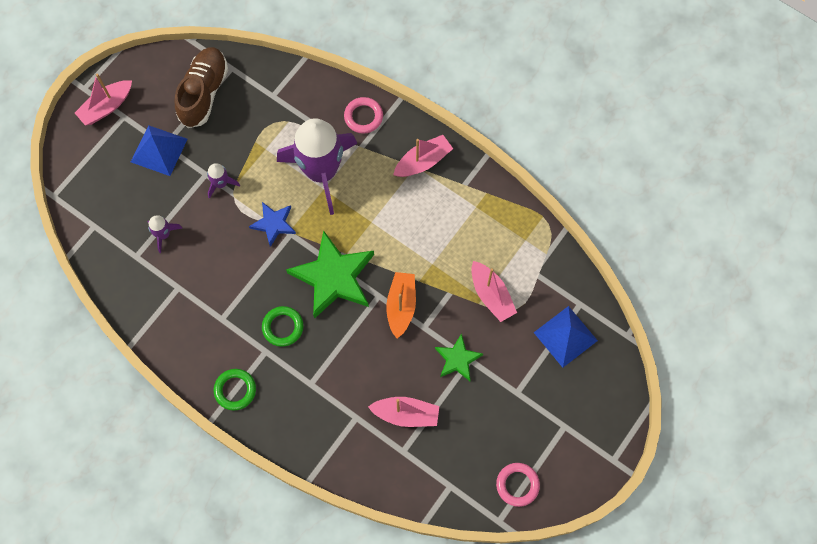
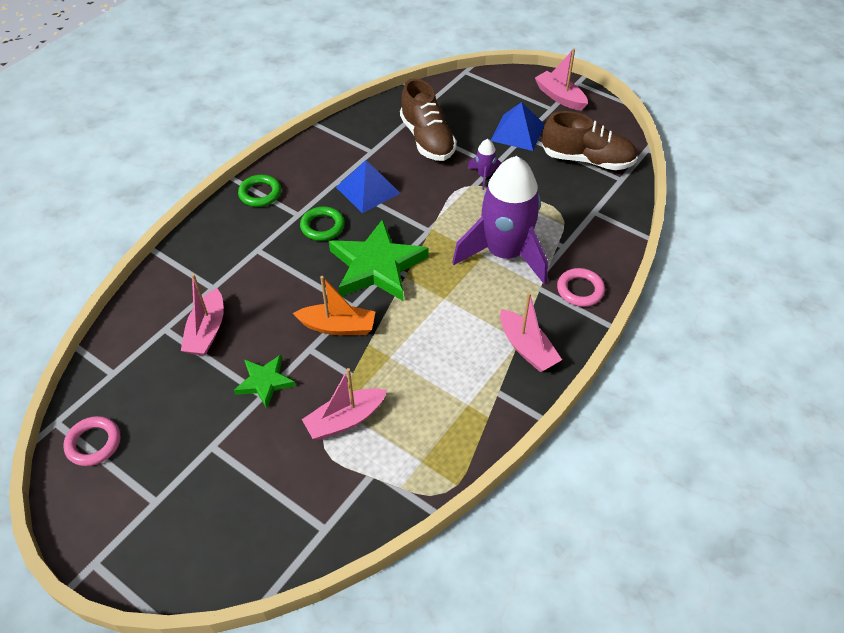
camera: 90 degrees right, 20 degrees down
purple rocket [148,215,182,253] -> brown shoe [400,78,457,161]
blue star [249,202,296,247] -> none
blue pyramid [534,306,598,368] -> blue pyramid moved to [336,160,400,213]

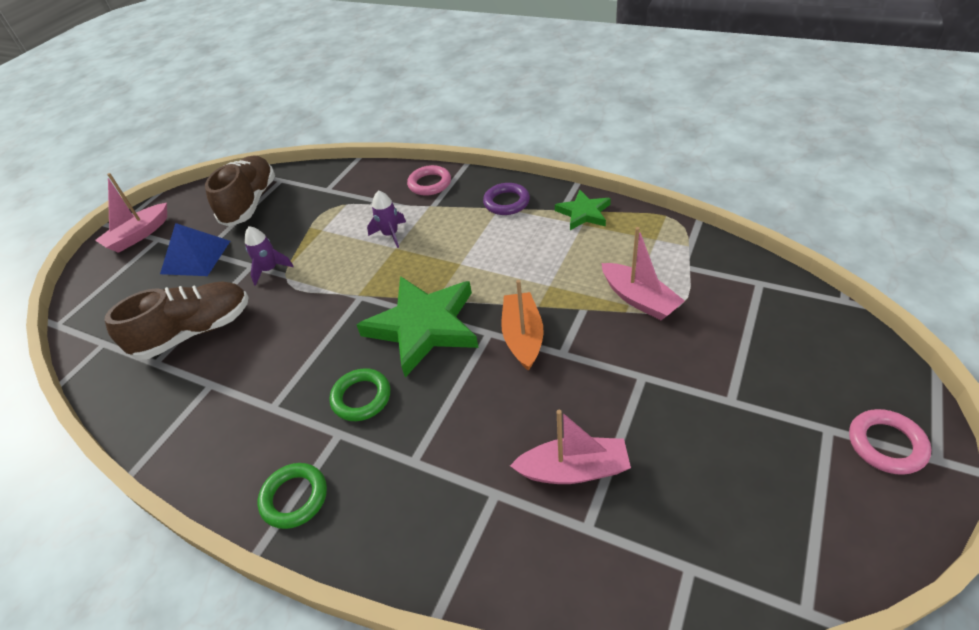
camera: 95 degrees left, 5 degrees down
pink ring [63,416,121,466] -> pink ring moved to [849,409,931,475]
green star [234,355,296,409] -> green star moved to [555,190,611,230]
blue pyramid [336,160,400,213] -> none
purple rocket [452,156,548,285] -> purple rocket [367,190,406,248], size x0.41
pink boat [500,292,562,372] -> purple ring [483,183,530,215]

